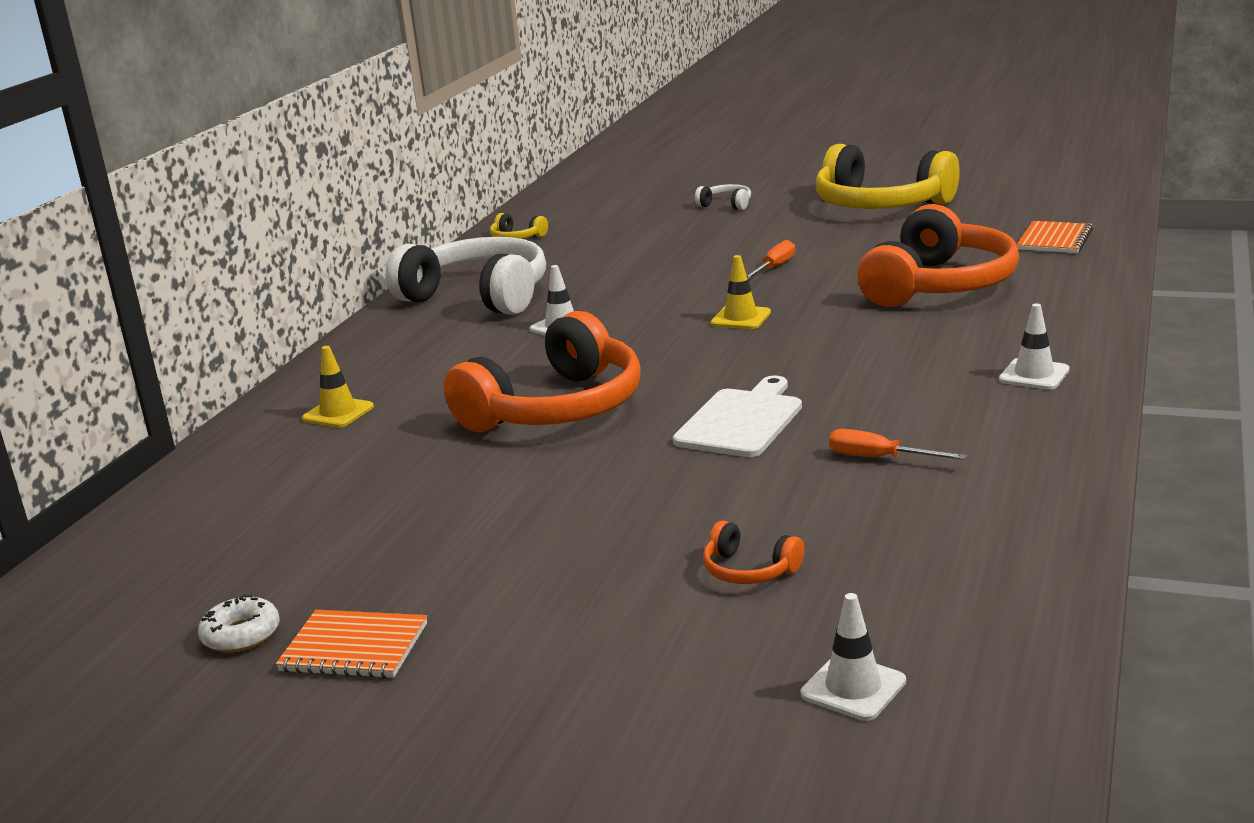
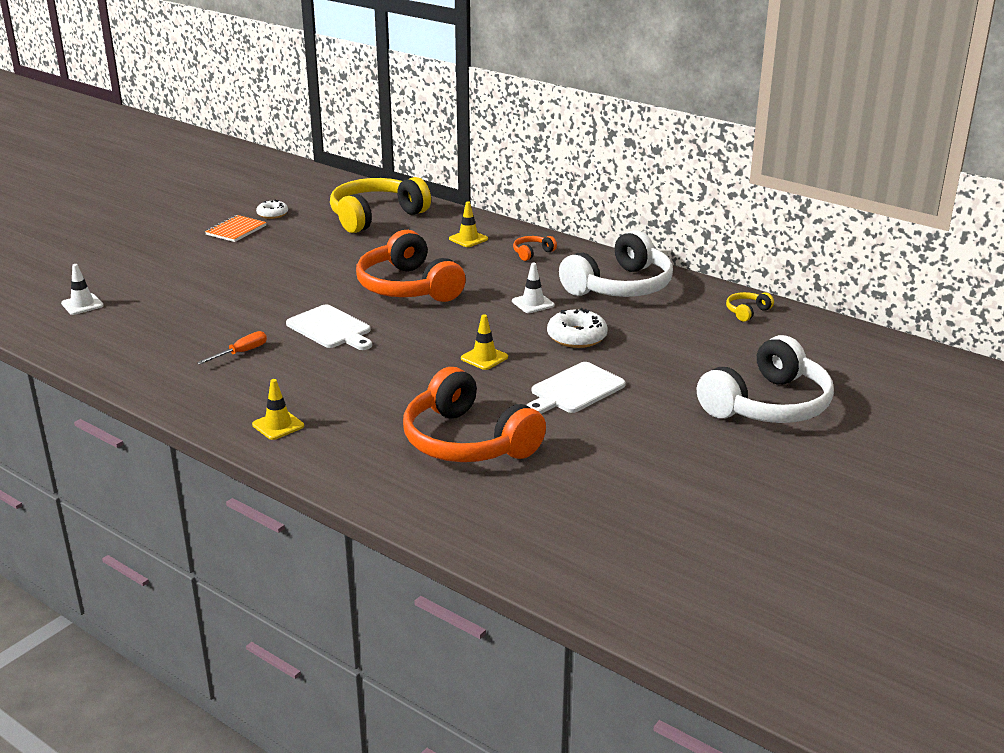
camera: 105 degrees right, 5 degrees up
white headphones [695,184,751,210] -> white headphones [697,335,834,423], size x2.45
orange headphones [703,521,804,584] -> orange headphones moved to [513,236,557,261]
orange screwdriver [747,240,795,279] -> white cutting board [527,362,626,414]
yellow headphones [815,144,960,209] -> yellow headphones moved to [330,177,431,233]
white traffic cone [999,303,1070,390] -> yellow traffic cone [252,379,304,440]
orange notebook [1017,221,1093,253] -> none
none -> white donut [547,308,608,348]

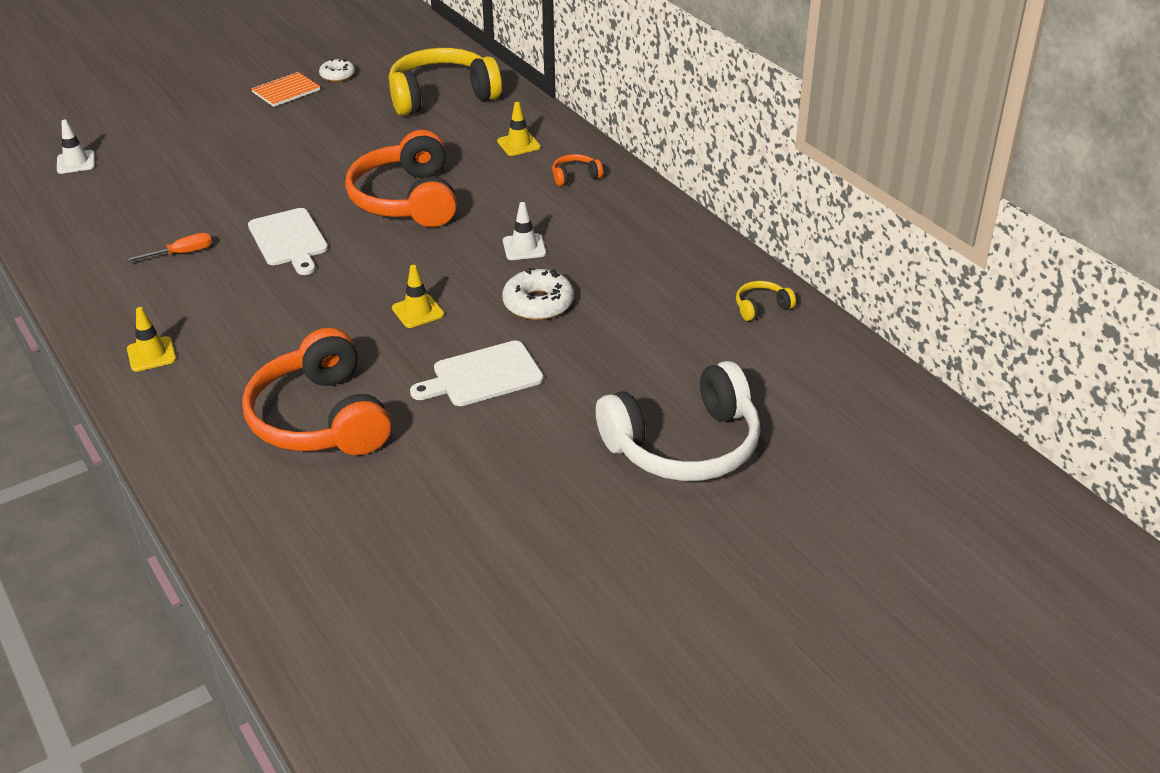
camera: 20 degrees right, 10 degrees up
white headphones [559,230,673,297] -> none

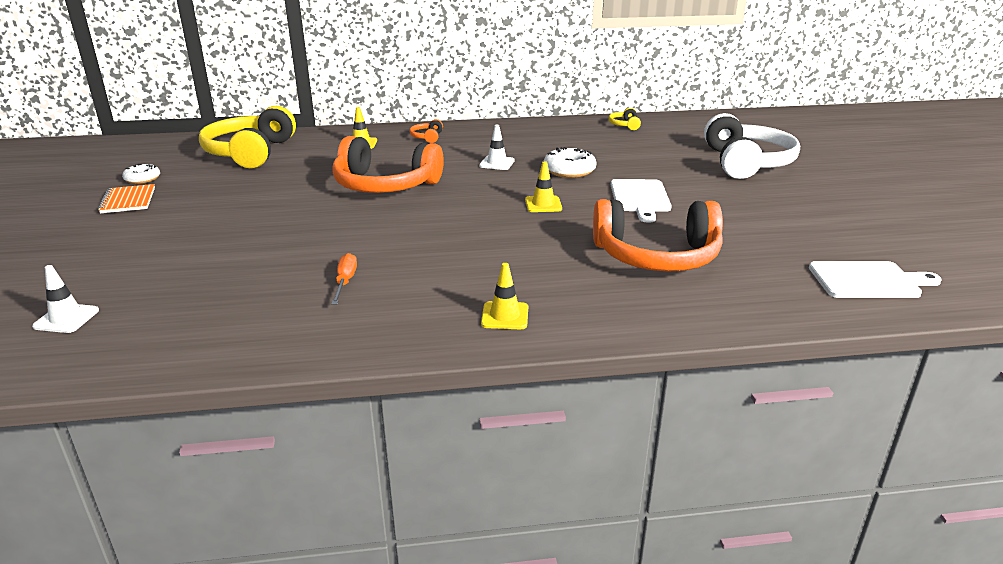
camera: 65 degrees left, 10 degrees down
white cutting board [248,208,328,275] -> white cutting board moved to [809,261,942,298]

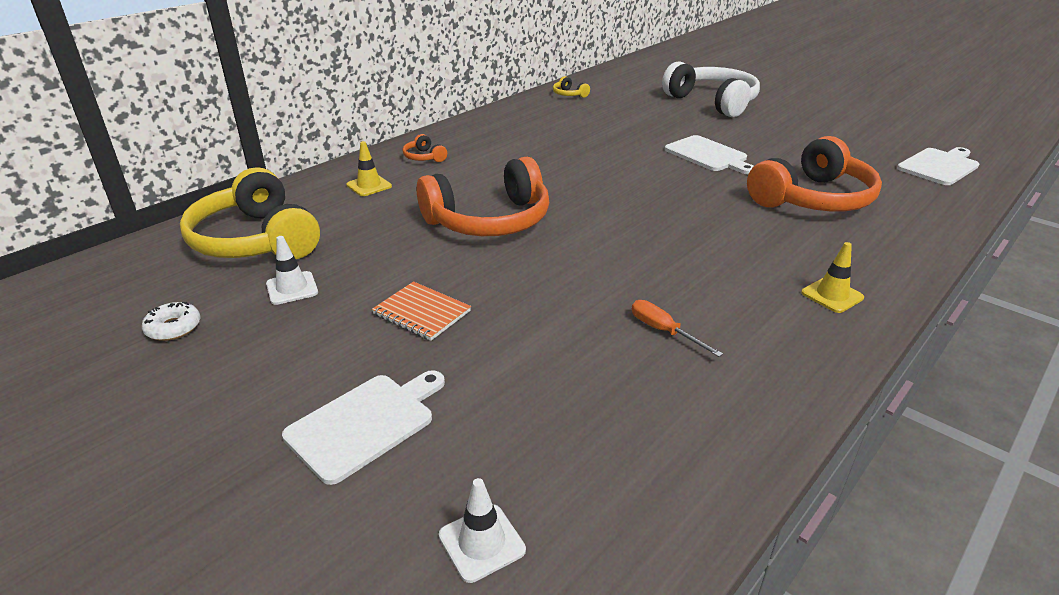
camera: 40 degrees left, 5 degrees up
orange notebook [98,184,155,213] -> orange notebook moved to [372,281,471,341]
white traffic cone [479,125,515,170] -> white traffic cone moved to [266,236,318,305]
yellow traffic cone [525,161,562,212] -> none
white donut [543,147,597,178] -> none
none -> white cutting board [282,370,445,485]

